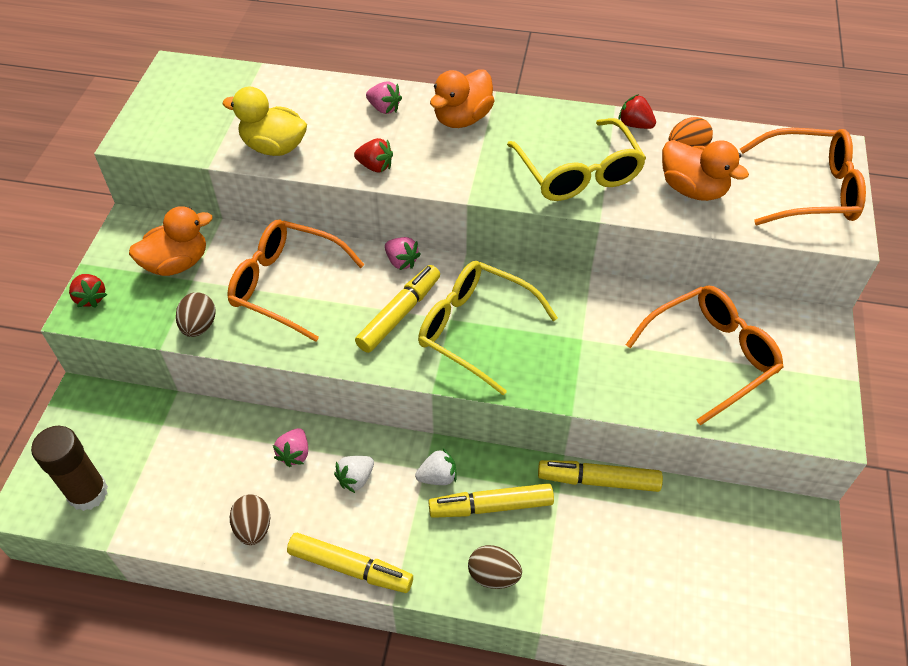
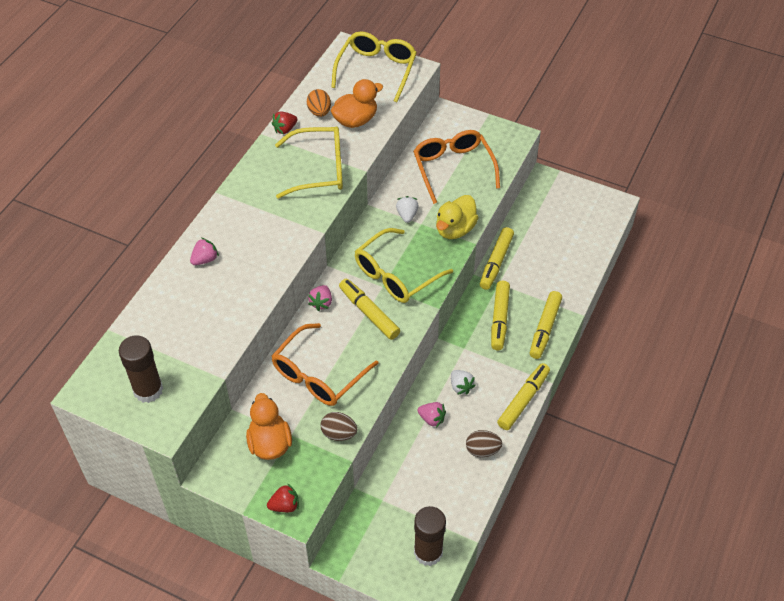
camera: 75 degrees left, 0 degrees up
yellow duck [223,86,307,156] -> yellow duck moved to [436,195,479,239]
red strawberry [354,138,393,172] -> none
pink strawberry [385,237,421,270] -> pink strawberry turned 135 degrees clockwise [308,285,332,311]
white strawberry [415,449,456,485] -> white strawberry moved to [396,196,419,223]
orange duck [430,69,494,128] -> none
brown egg [468,545,522,589] -> yellow marker [530,291,562,359]
orange glasses [740,128,866,225] -> yellow glasses [331,31,417,102]
none -> brown glue stick [119,335,163,403]

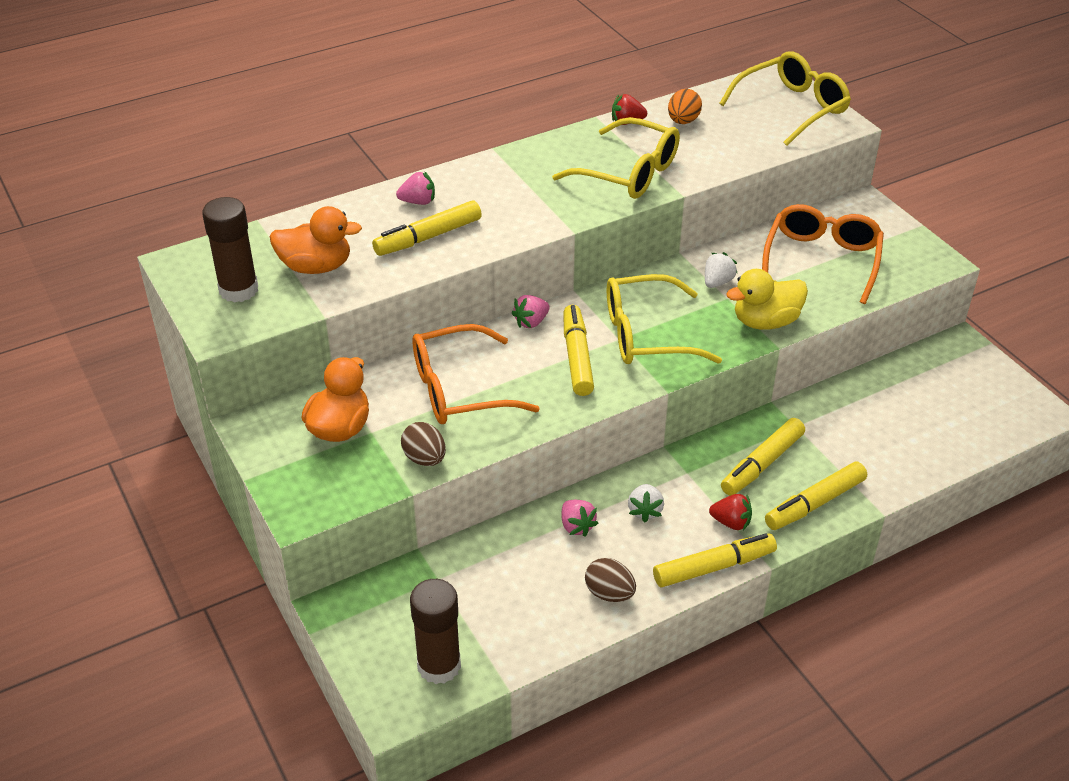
camera: 35 degrees right, 10 degrees down
red strawberry [267,483,299,512] -> red strawberry moved to [709,494,752,531]
orange duck [331,79,383,128] -> orange duck moved to [270,206,362,274]
yellow marker [480,227,514,290] -> yellow marker moved to [372,201,482,256]

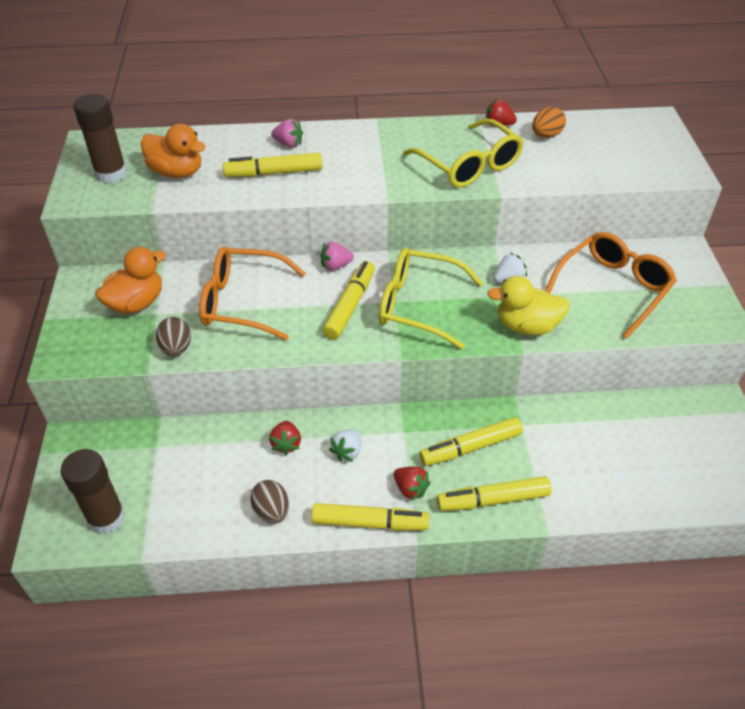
camera: 25 degrees right, 5 degrees up
pink strawberry [561,500,598,537] -> red strawberry [269,421,301,455]
yellow glasses [719,52,851,146] -> none

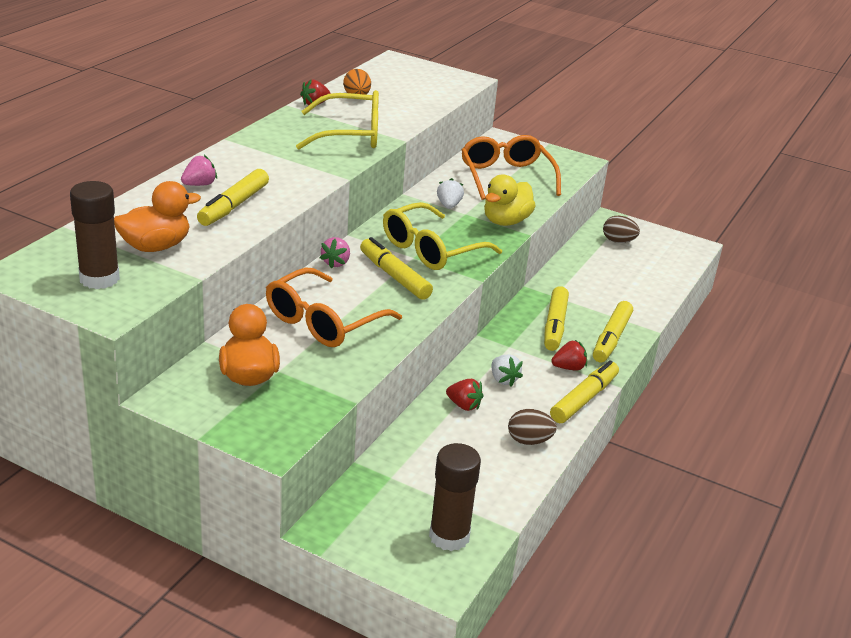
camera: 60 degrees left, 15 degrees down
brown egg [156,317,191,356] -> brown egg moved to [603,216,640,243]

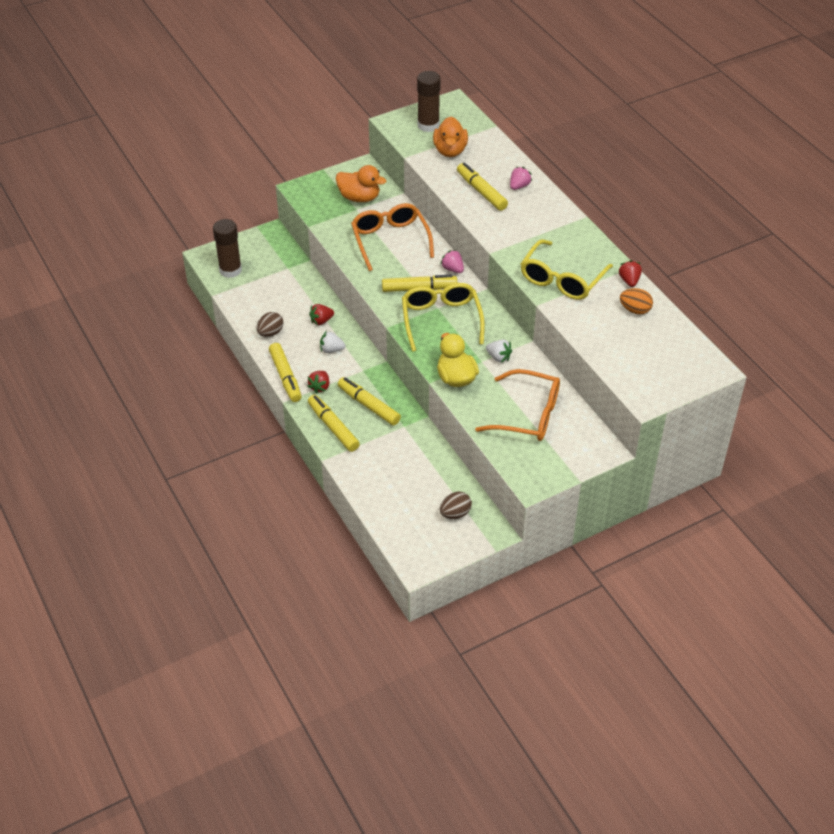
camera: 125 degrees right, 15 degrees up
pink strawberry [181,155,217,186] -> pink strawberry turned 135 degrees counterclockwise [510,167,532,190]

